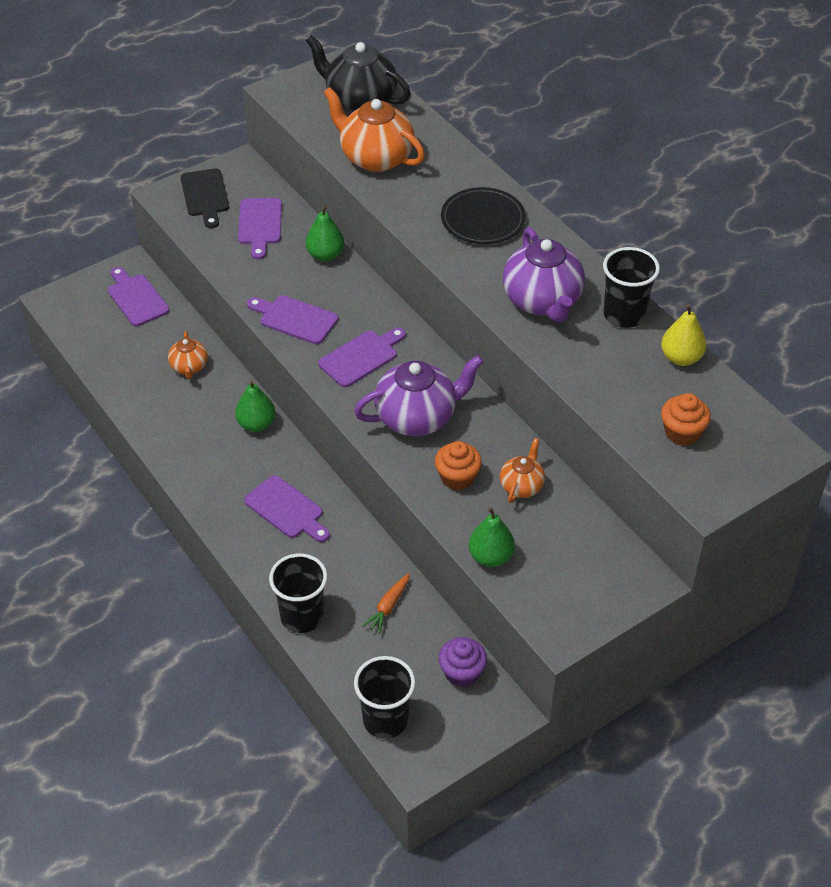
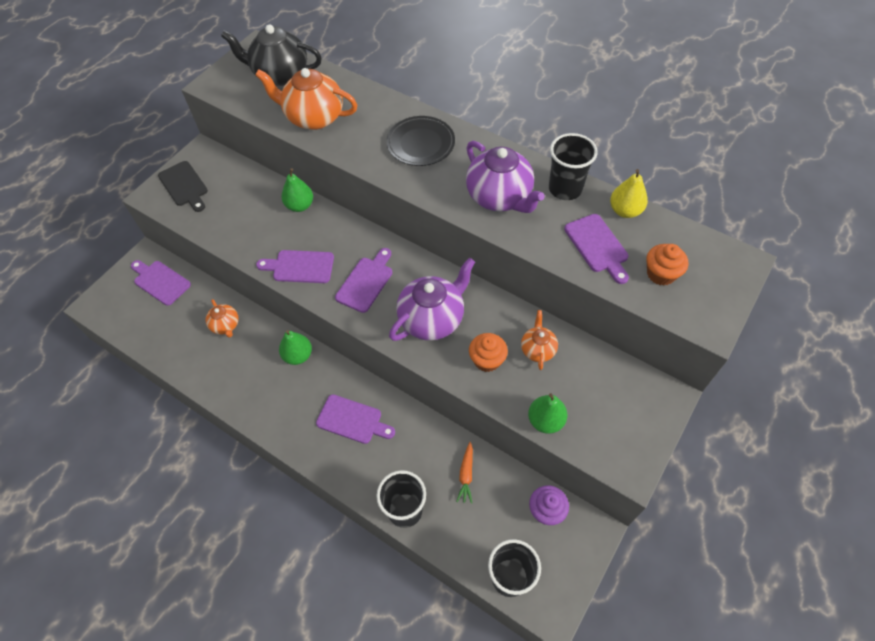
camera: 20 degrees left, 10 degrees up
purple cutting board [238,198,282,259] -> purple cutting board moved to [564,214,629,284]

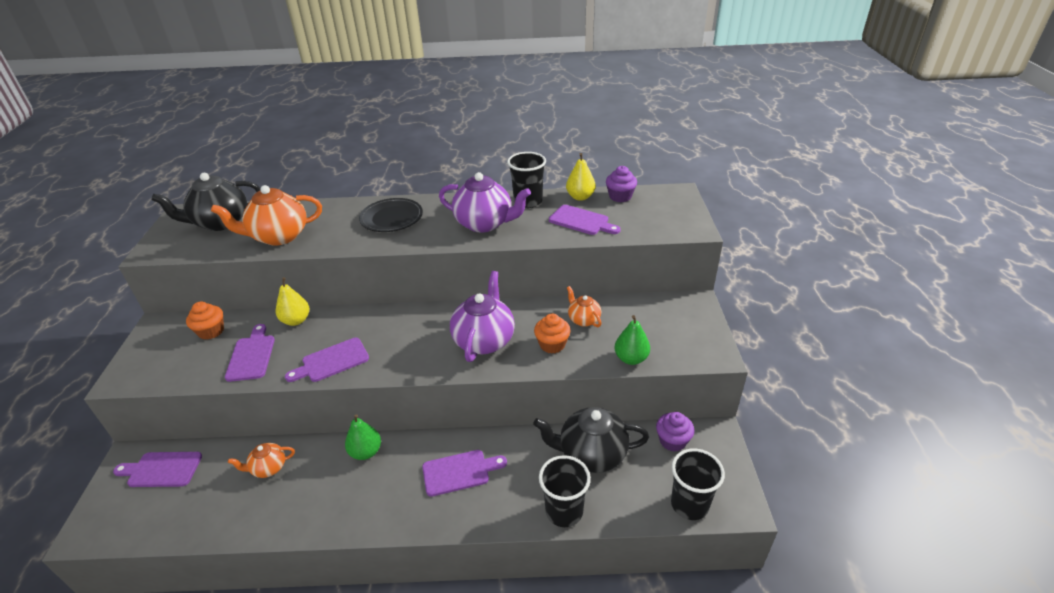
camera: 35 degrees left, 20 degrees down
black cutting board [158,161,208,212] -> none
orange teapot [206,299,238,338] -> orange teapot turned 135 degrees clockwise [228,443,295,478]
green pear [281,168,313,212] -> yellow pear [276,278,309,326]
purple cutting board [335,248,392,313] -> purple cutting board moved to [225,324,275,382]
orange carrot [456,442,473,504] -> black teapot [533,407,649,473]
orange cupcake [646,244,688,286] -> orange cupcake moved to [186,301,224,340]
none -> purple cupcake [606,166,637,202]

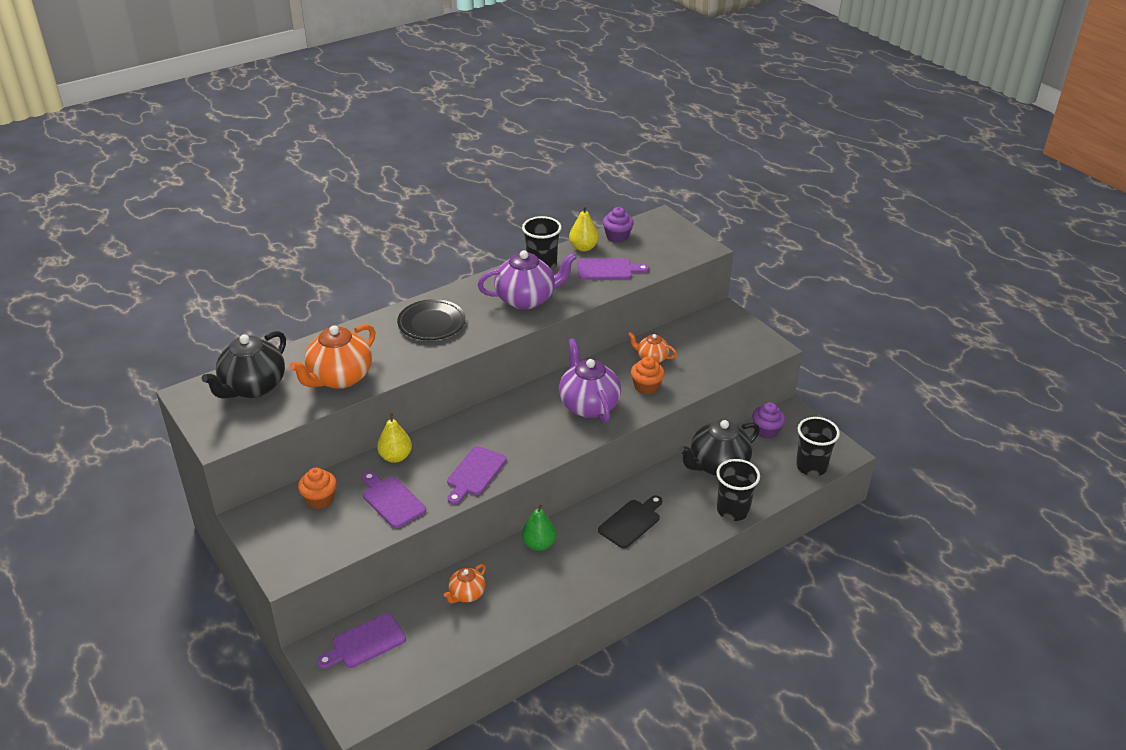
camera: 35 degrees left, 0 degrees up
purple cutting board [422,450,507,497] -> black cutting board [598,495,662,549]
green pear [615,315,650,365] -> none

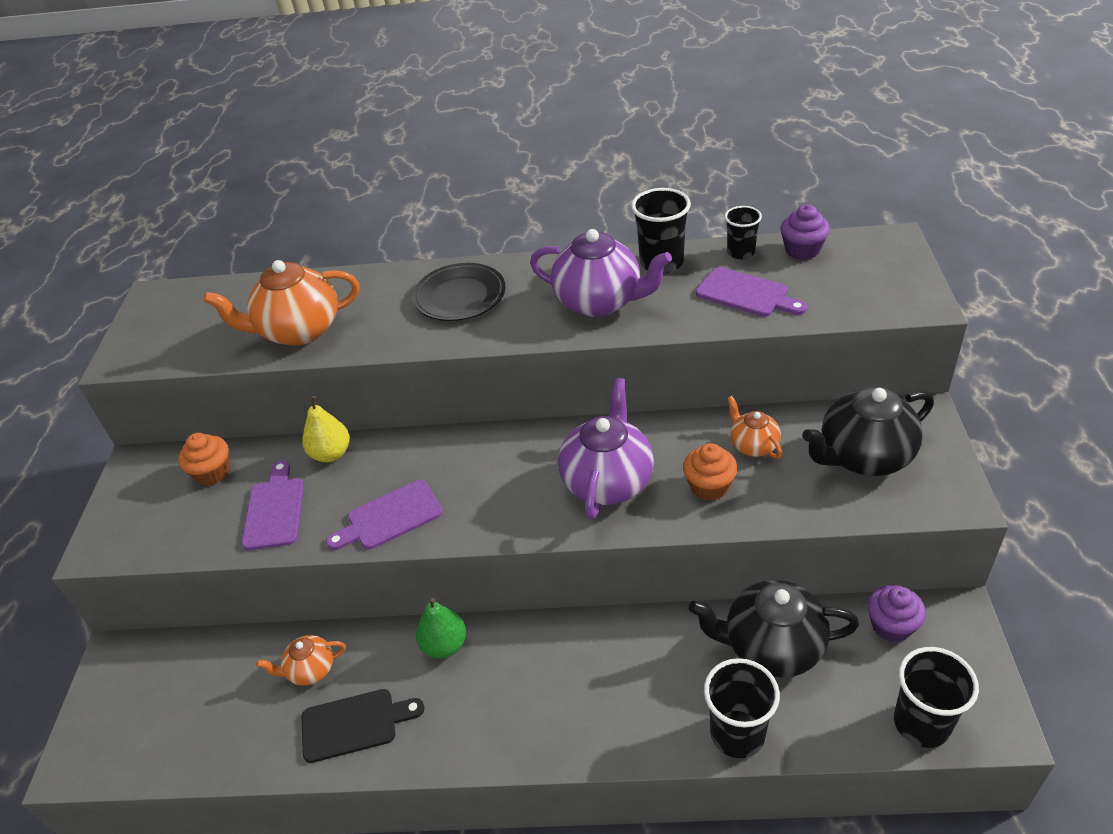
camera: 40 degrees right, 5 degrees up
black teapot [202,331,286,399] -> black teapot moved to [802,387,934,476]
purple cutting board [317,613,406,668] -> none
yellow pear [569,205,599,251] -> black cup [725,206,762,259]
black cutting board [598,495,662,549] -> black cutting board moved to [301,689,424,763]

